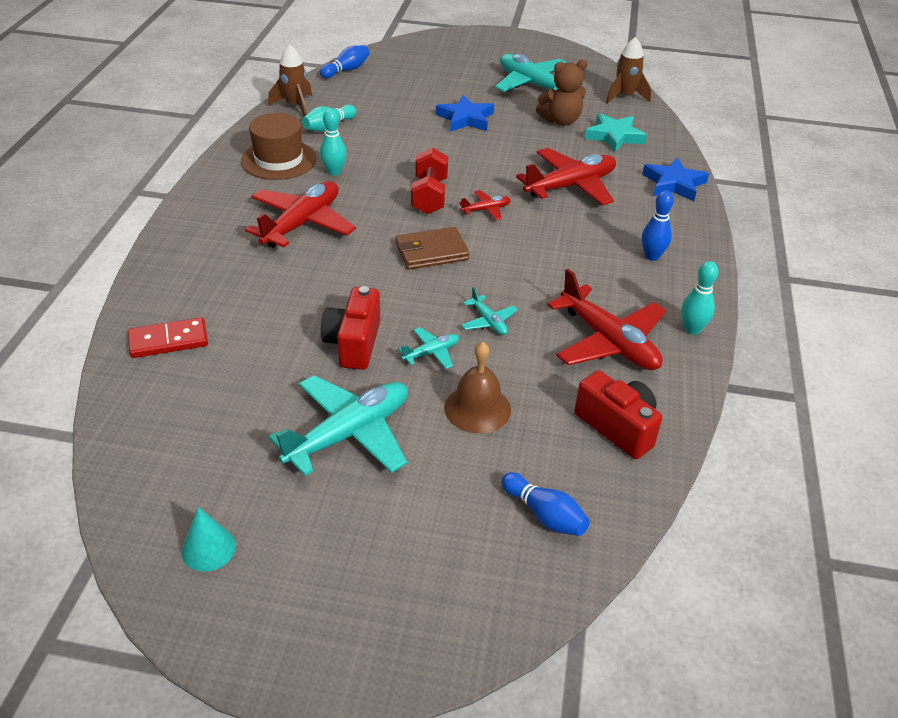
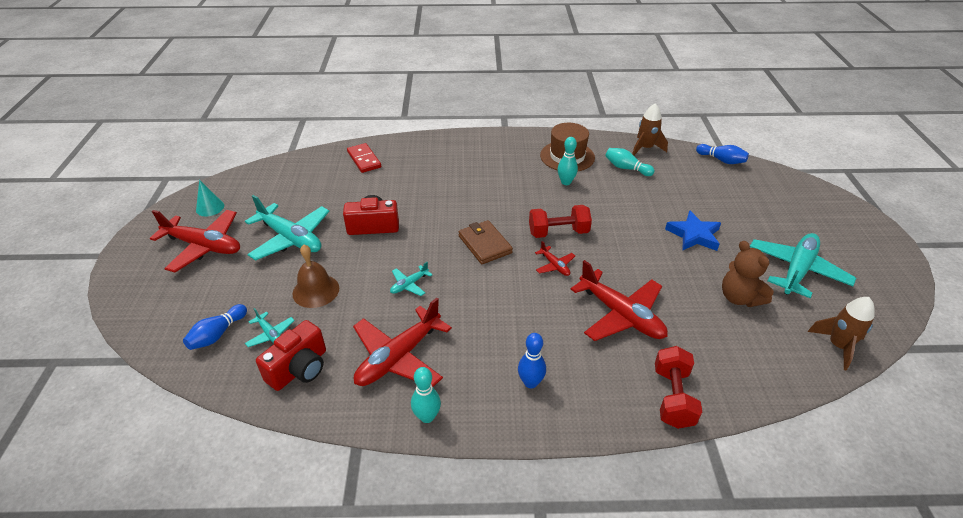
camera: 80 degrees right, 0 degrees up
red plane [245,181,356,248] -> red plane moved to [149,210,240,273]
turquoise plane [398,327,459,369] -> turquoise plane moved to [245,308,295,347]
turquoise star [584,113,647,152] -> none
blue star [642,157,709,201] -> red dumbbell [655,346,702,429]

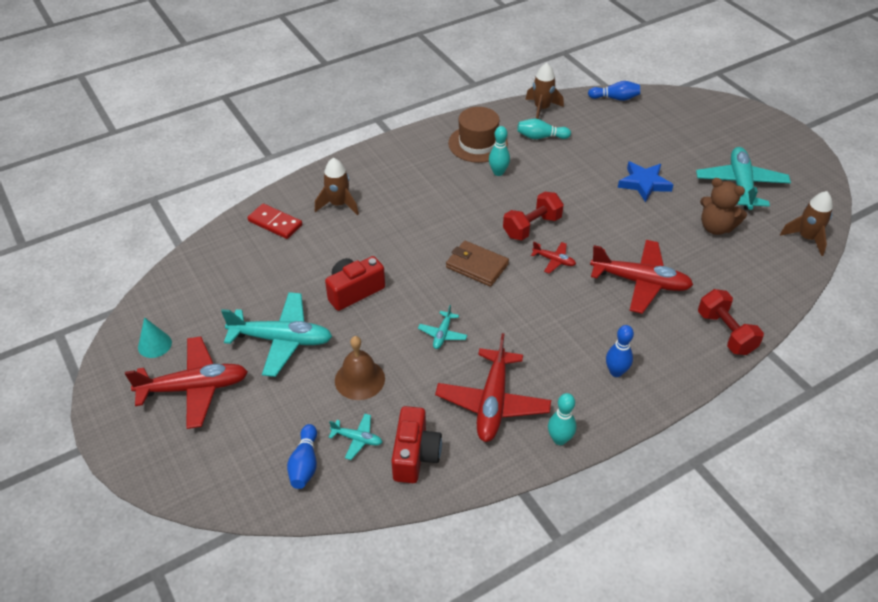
camera: 30 degrees left, 5 degrees up
none -> brown rocket [315,158,359,215]

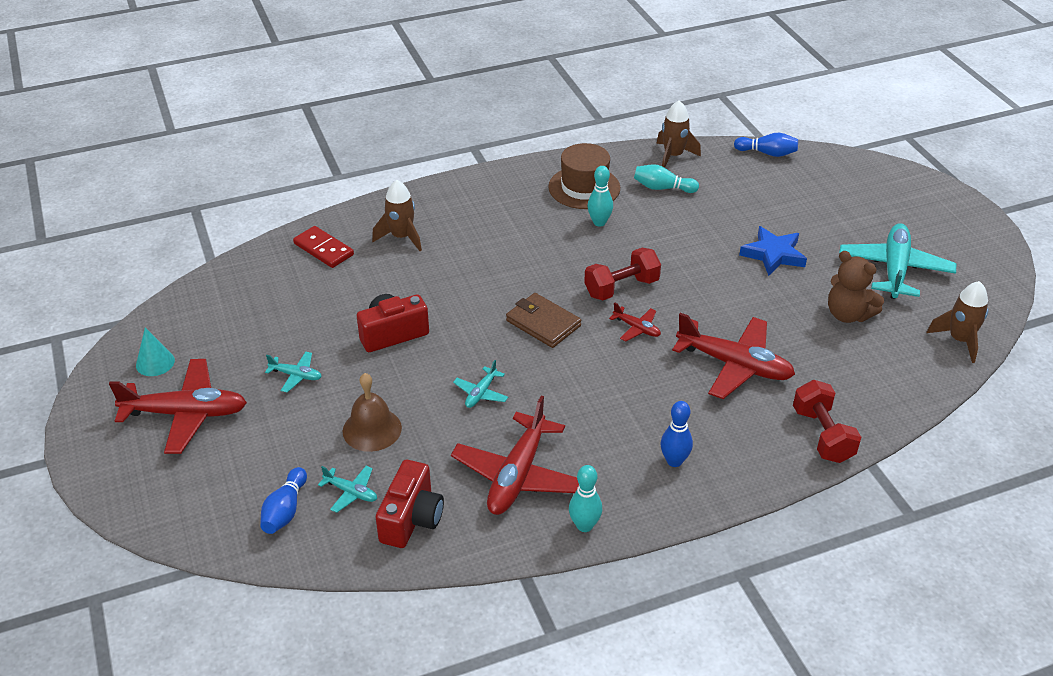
camera: 10 degrees right, 5 degrees down
turquoise plane [221,292,332,377] -> turquoise plane [265,352,322,392], size x0.47

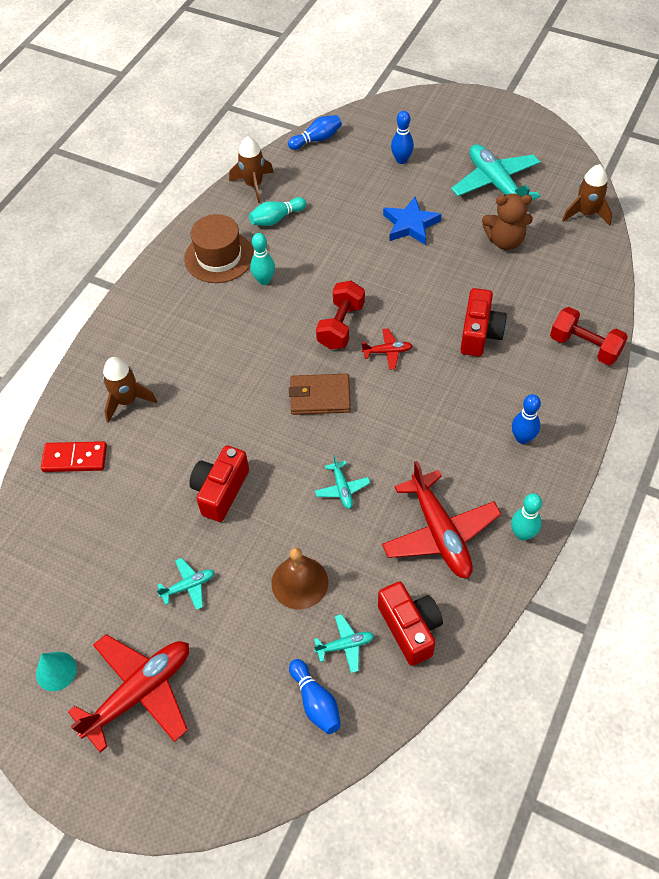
camera: 40 degrees left, 15 degrees up
red plane [672,313,795,399] -> red camera [460,288,507,357]
none -> blue bowling pin [391,111,414,164]

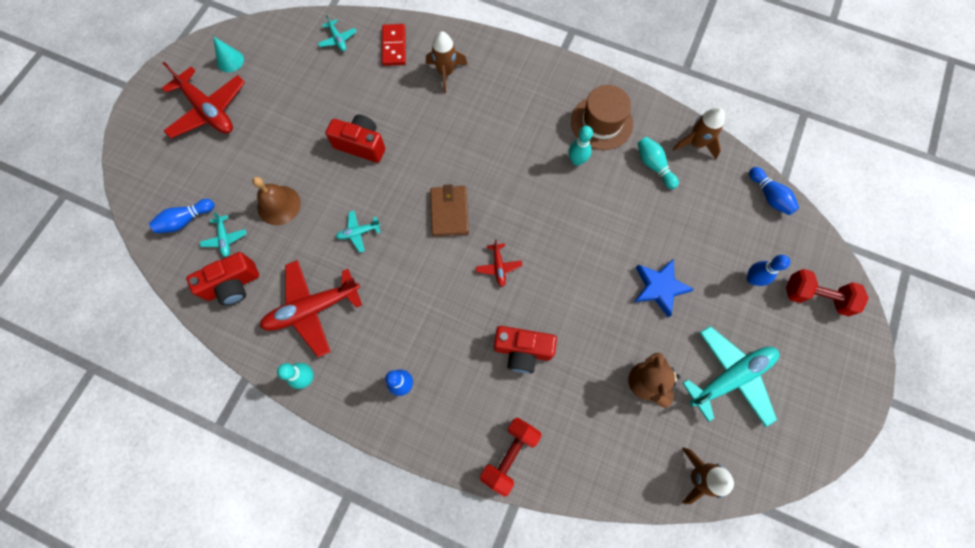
camera: 85 degrees right, 15 degrees up
turquoise plane [156,558,214,610] -> turquoise plane moved to [318,14,357,51]
red dumbbell [316,281,365,350] -> red dumbbell moved to [786,269,869,317]

